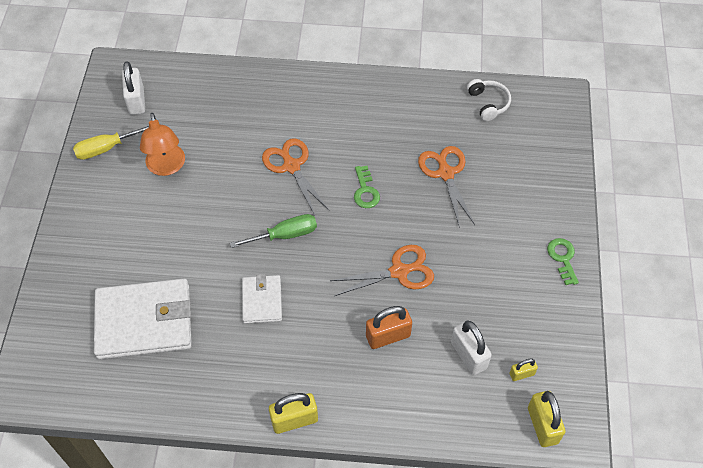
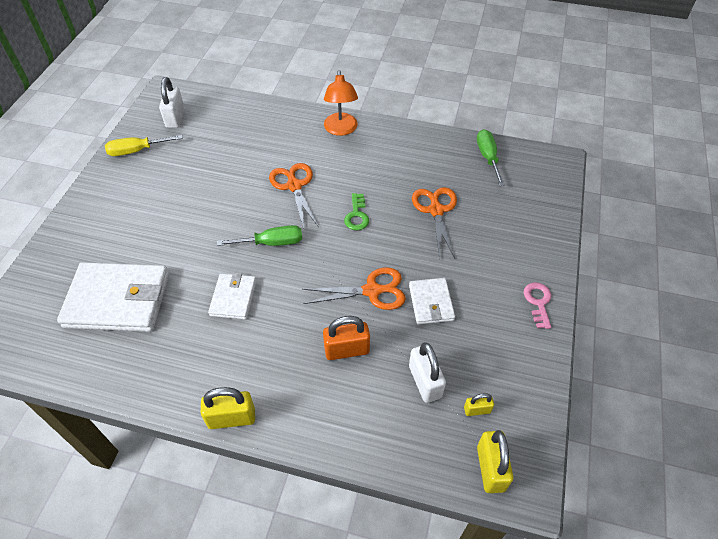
camera: 10 degrees right, 5 degrees down
orange lamp [140,113,185,176] -> orange lamp moved to [324,70,358,136]
white headphones [467,79,511,121] -> green screwdriver [477,129,505,186]
green key [547,238,579,285] -> pink key [524,282,551,329]
none -> white wallet [409,278,455,325]

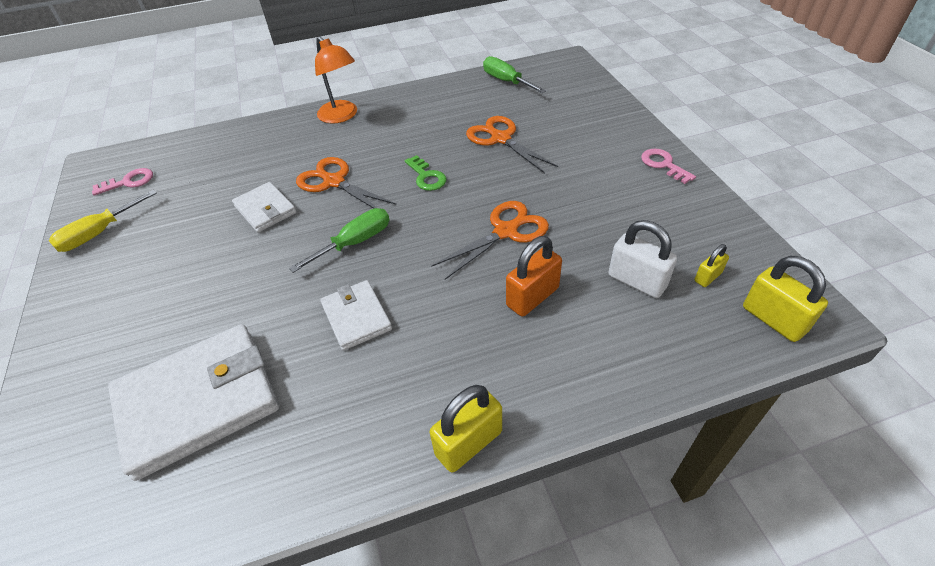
camera: 30 degrees left, 5 degrees down
white padlock [159,77,184,128] -> pink key [92,168,153,196]
white wallet [409,278,455,325] -> white wallet moved to [232,182,296,232]

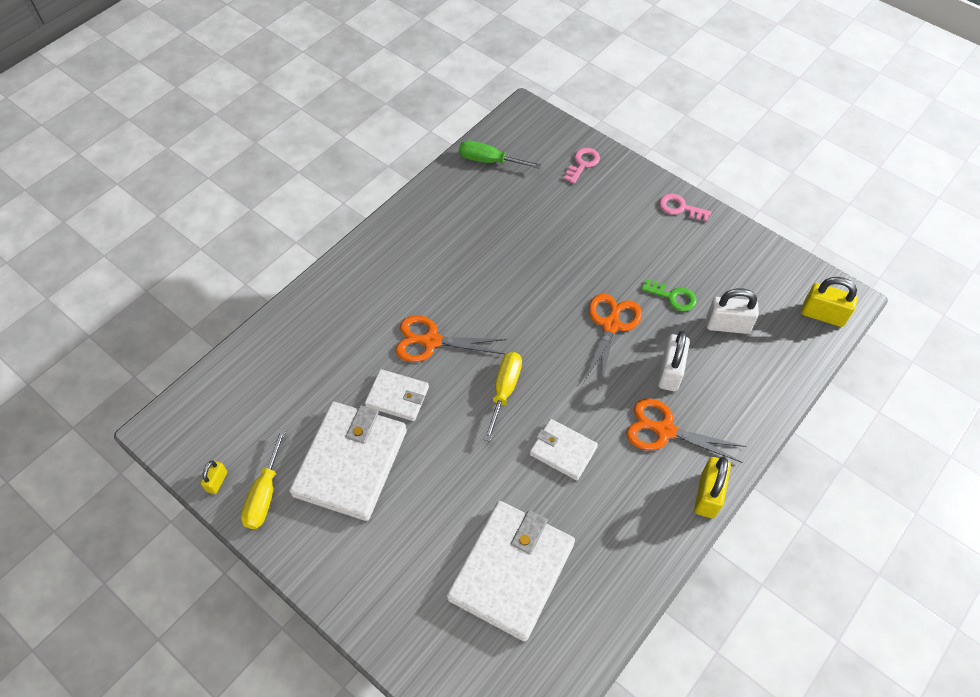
camera: 35 degrees left, 10 degrees up
pink key [92,168,153,196] -> pink key moved to [564,148,600,184]
green screwdriver [289,208,390,273] -> yellow screwdriver [484,352,522,442]
orange lamp [315,36,357,124] -> none
green key [405,155,447,191] -> green key moved to [641,279,697,311]
orange scissors [466,116,558,173] -> orange scissors moved to [626,398,746,463]
orange padlock [506,236,562,317] -> white padlock [658,331,690,391]
yellow padlock [695,244,729,287] -> yellow padlock moved to [201,460,227,494]
none -> white wallet [289,402,407,521]

